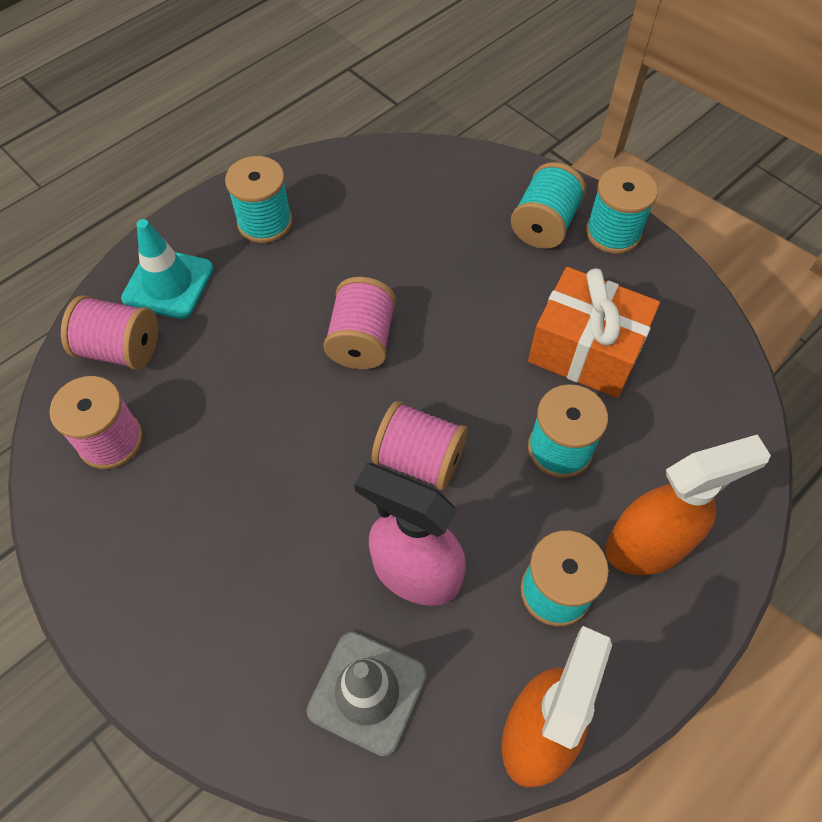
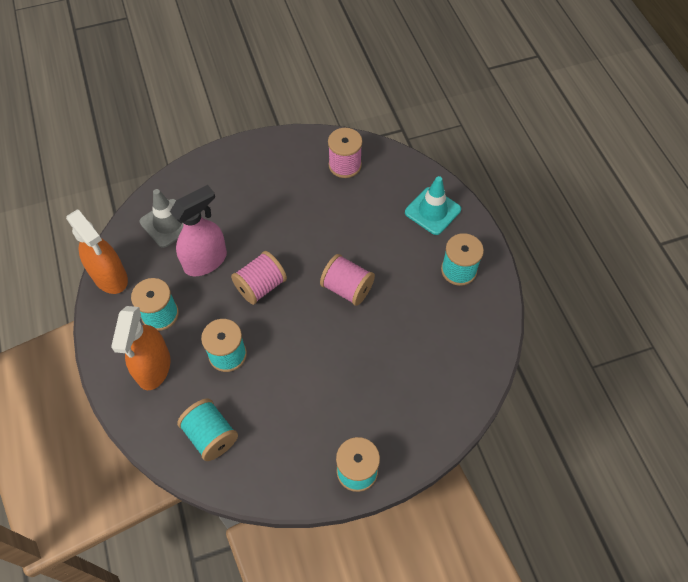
camera: 115 degrees right, 0 degrees up
pink spool [61,295,158,370] -> none
turquoise spool [511,162,586,249] -> turquoise spool moved to [177,398,238,461]
orange gift [528,267,660,398] -> none

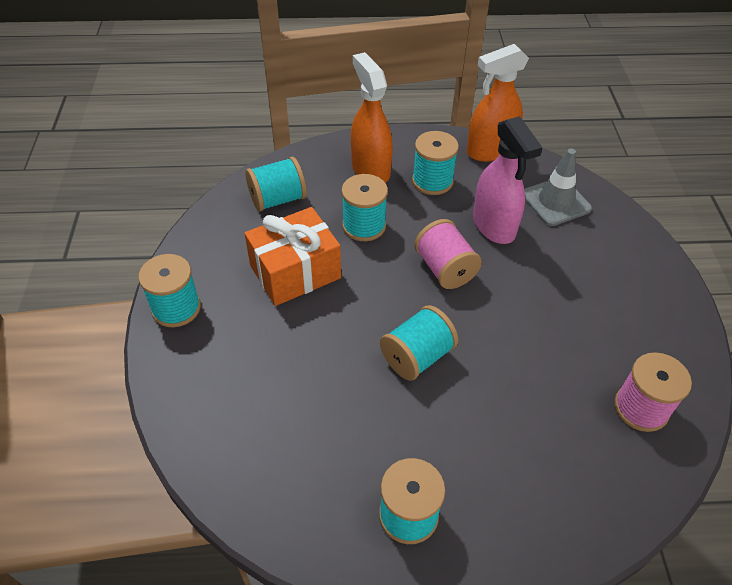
camera: 105 degrees right, 10 degrees down
orange spray bottle [111,306,170,390] -> orange spray bottle turned 45 degrees clockwise [351,52,393,183]
pink spool [320,254,375,306] -> turquoise spool [380,305,458,381]
turquoise traffic cone [405,176,461,235] -> none
none -> orange gift [244,207,341,306]

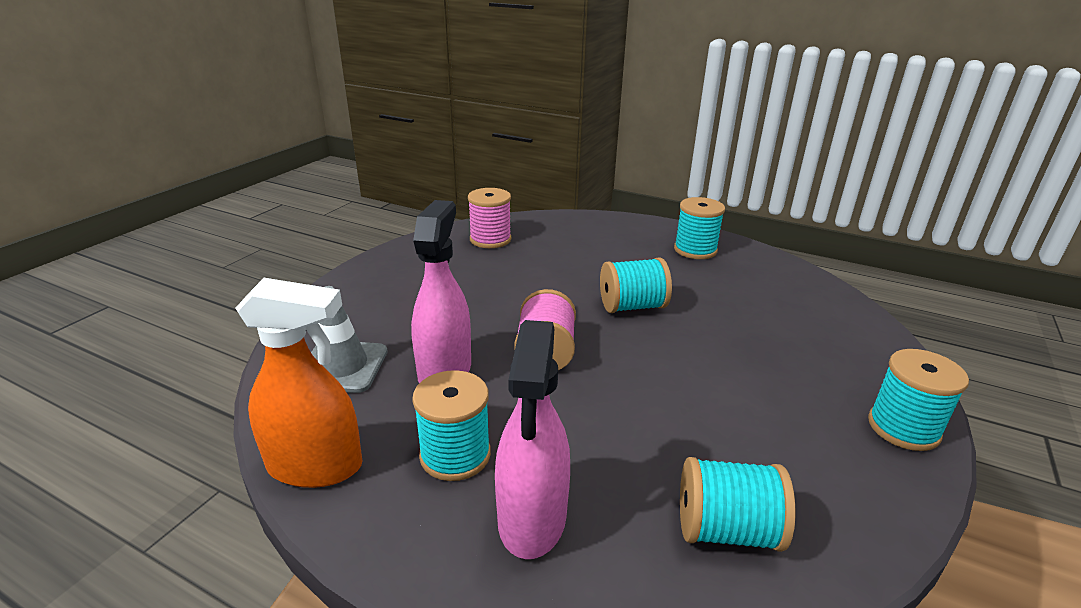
camera: 150 degrees left, 20 degrees down
orange gift [244,207,341,306] -> none
turquoise spool [341,174,388,241] -> none
orange spray bottle [351,52,393,183] -> pink spray bottle [495,320,570,559]

